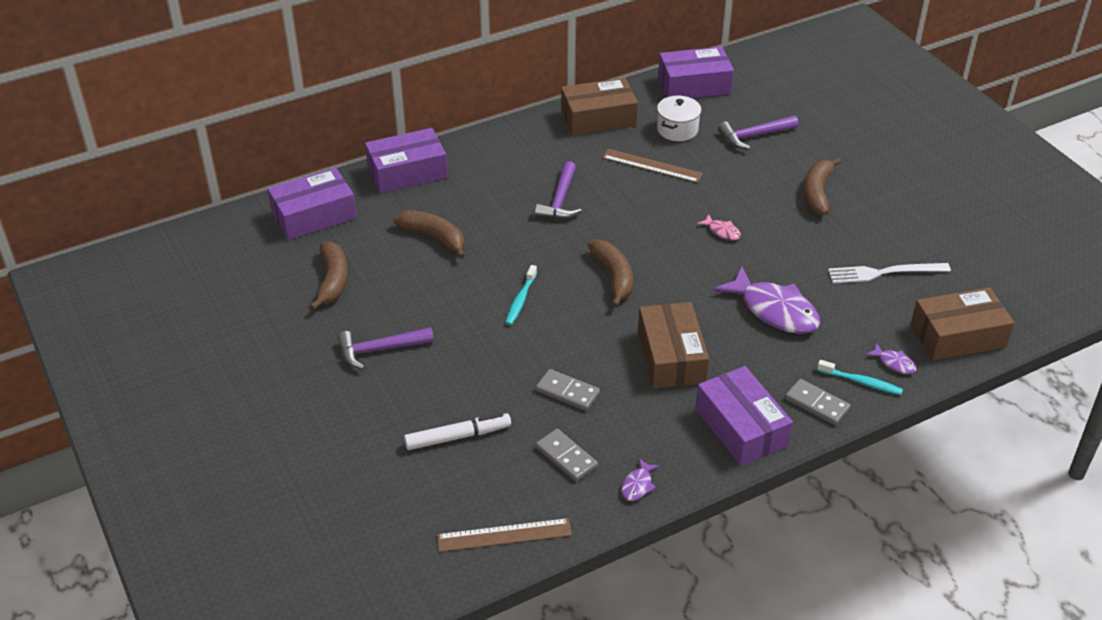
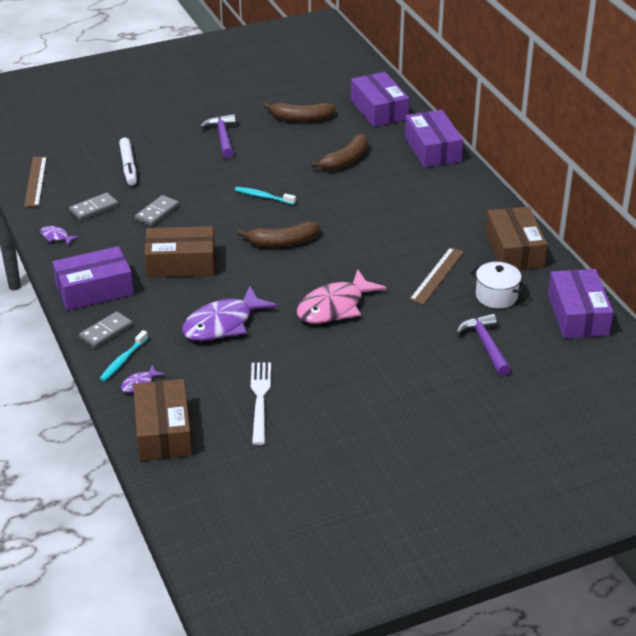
camera: 95 degrees right, 5 degrees down
purple hammer [535,161,582,220] -> none
pink fish [697,214,741,240] -> pink fish [297,269,387,324], size x2.26
brown banana [804,158,841,215] -> none

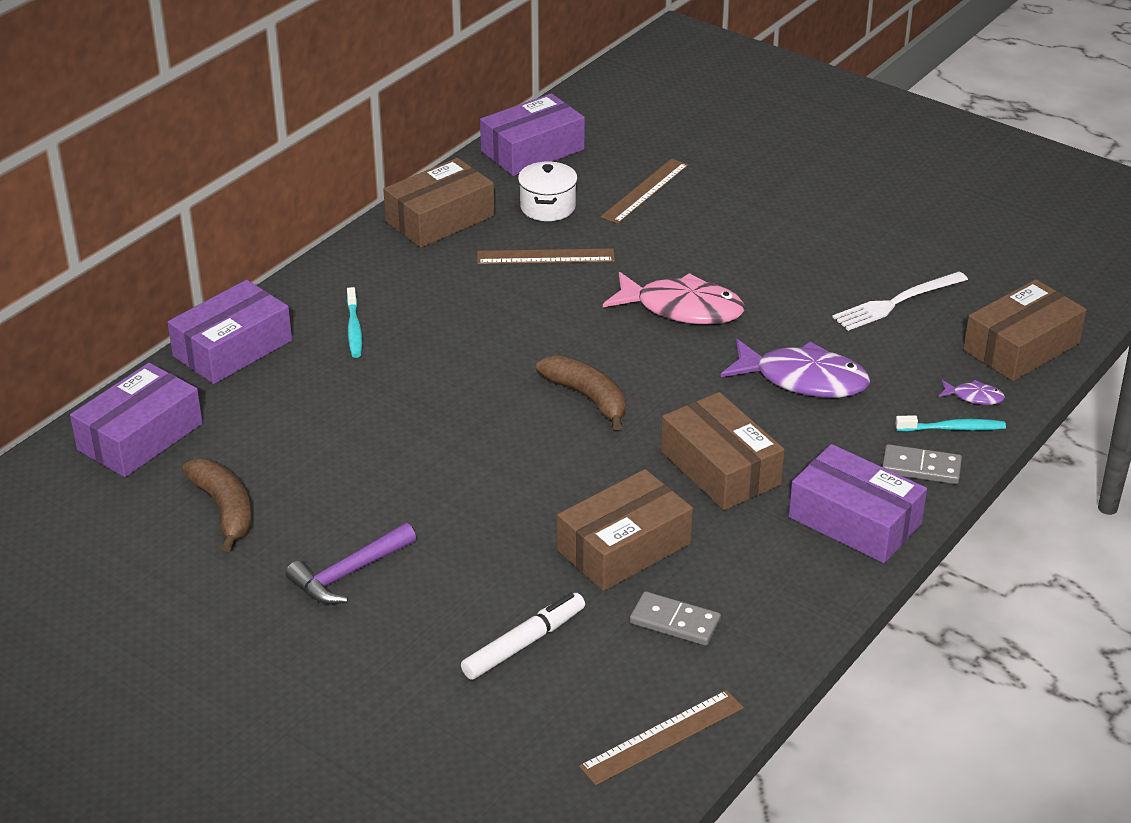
camera: 120 degrees left, 0 degrees up
purple fish [40,226,79,246] -> none
grey domino [135,195,179,226] -> brown box [557,469,693,591]
turquoise toothbrush [235,187,296,205] -> turquoise toothbrush moved to [347,287,362,358]
brown banana [311,134,368,170] -> none
purple hammer [456,314,511,376] -> brown ruler [601,159,689,224]

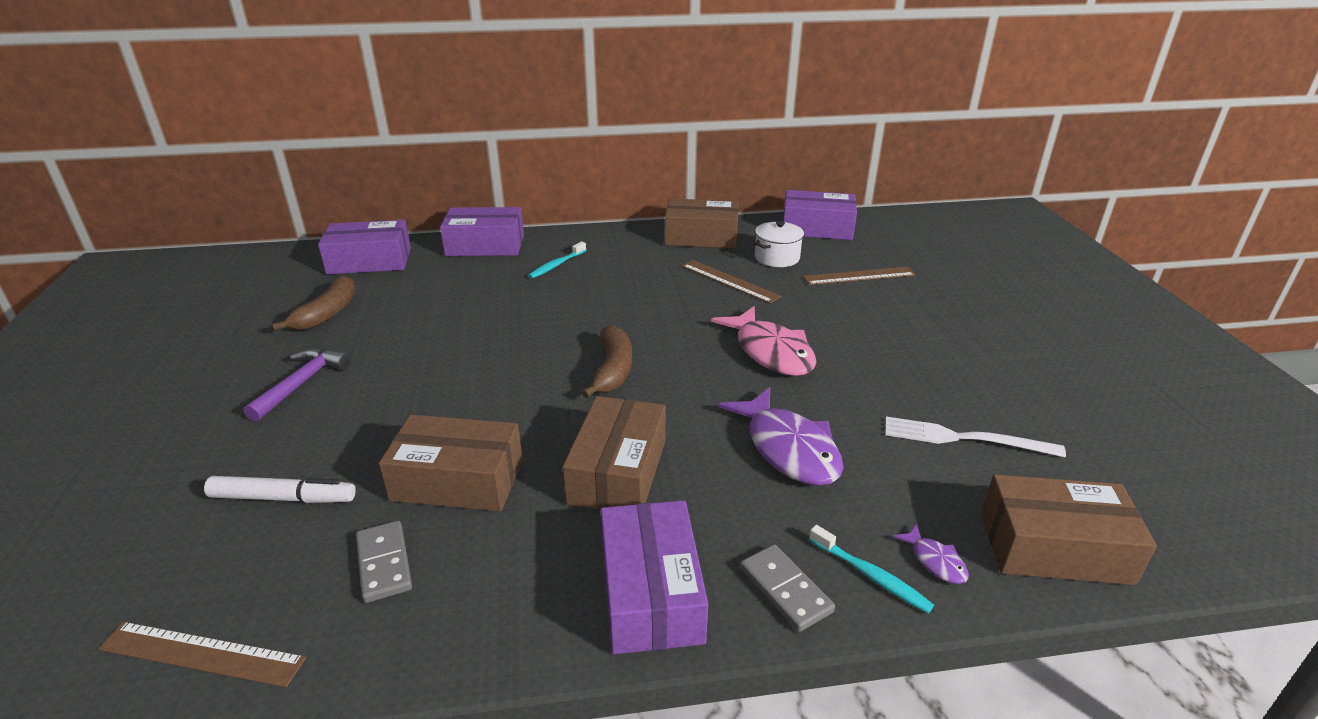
camera: 45 degrees right, 5 degrees down
purple hammer [286,523,416,604] -> purple hammer turned 105 degrees clockwise [243,348,351,422]

